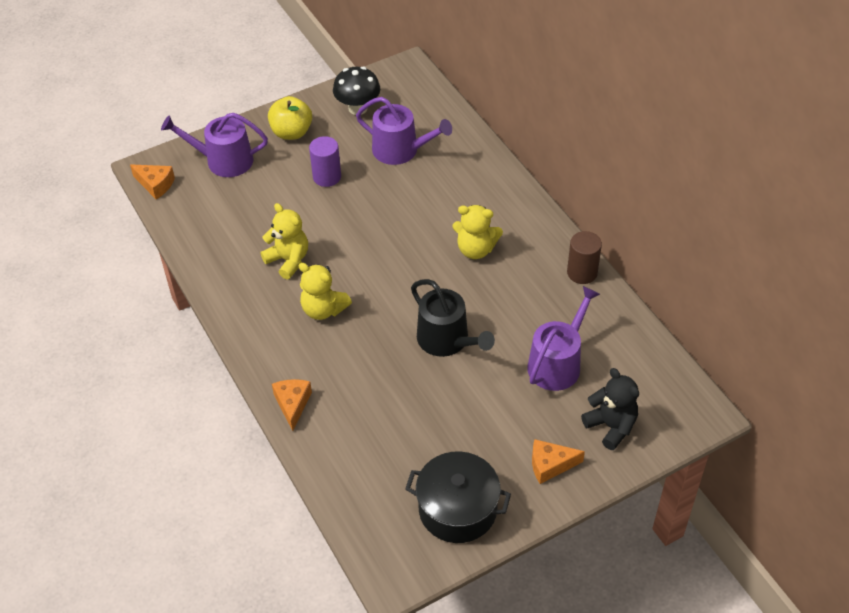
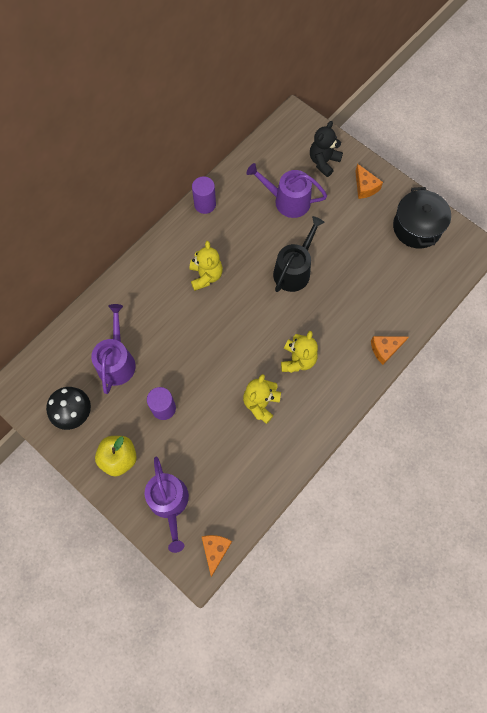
camera: 110 degrees left, 20 degrees up
brown cylinder [567,231,602,284] -> purple cylinder [192,176,216,214]

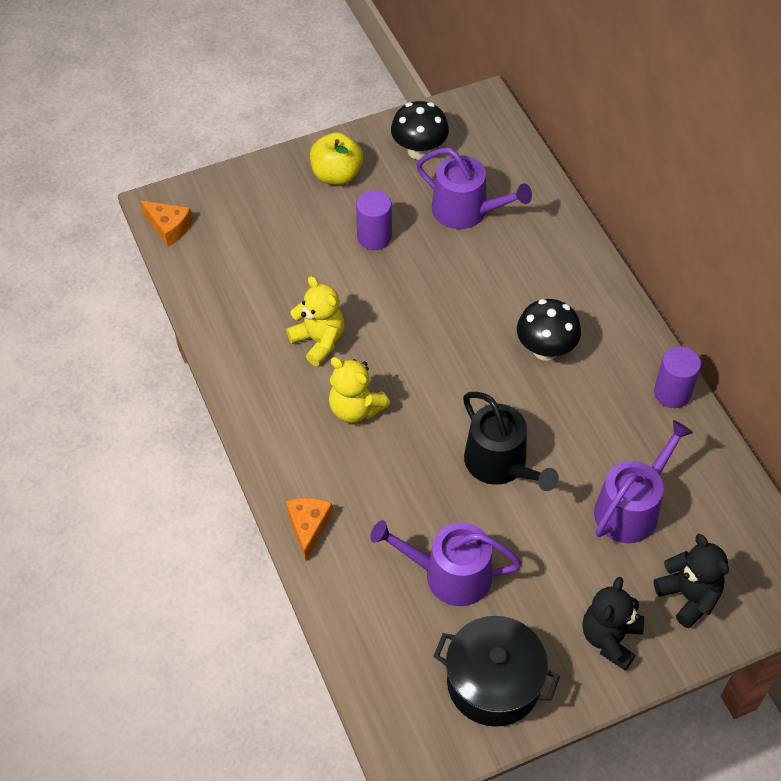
camera: 115 degrees right, 15 degrees down
purple watering can [144,456,189,553] -> purple watering can moved to [370,520,522,606]
yellow teddy bear [190,241,223,291] -> black mushroom [517,299,581,361]
orange cheese [355,164,383,199] -> black teddy bear [583,577,644,671]

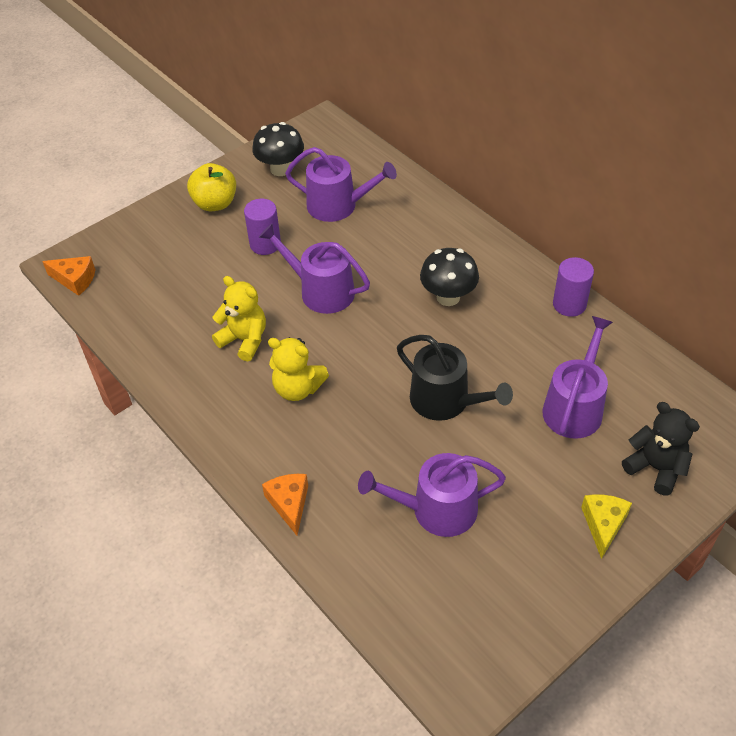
camera: 15 degrees left, 5 degrees down
black pot [434,616,560,727] -> none
black teddy bear [583,577,644,671] -> yellow cheese [581,494,632,559]
none -> purple watering can [259,224,370,314]

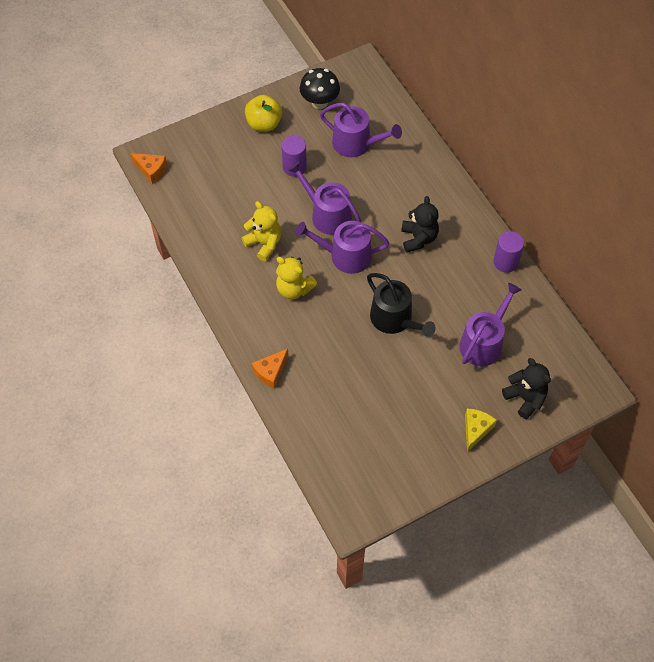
camera: 10 degrees right, 10 degrees up
orange cheese [262,474,308,536] -> orange cheese turned 135 degrees counterclockwise [252,349,288,389]
purple watering can [358,453,506,537] -> purple watering can moved to [296,221,390,274]
black mushroom [420,248,479,306] -> black teddy bear [401,196,439,253]

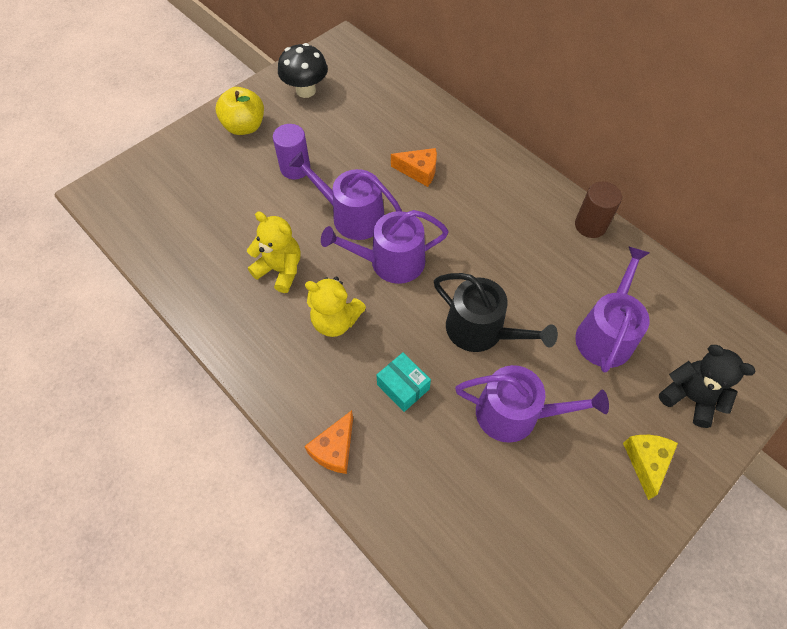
camera: 15 degrees left, 0 degrees up
orange cheese [130,153,167,184] -> orange cheese moved to [391,148,437,187]
purple watering can [320,103,402,157] -> purple watering can moved to [455,365,609,443]
black teddy bear [401,196,439,253] -> none
purple cylinder [493,231,524,273] -> brown cylinder [575,182,622,238]
none -> turquoise box [377,352,431,412]

